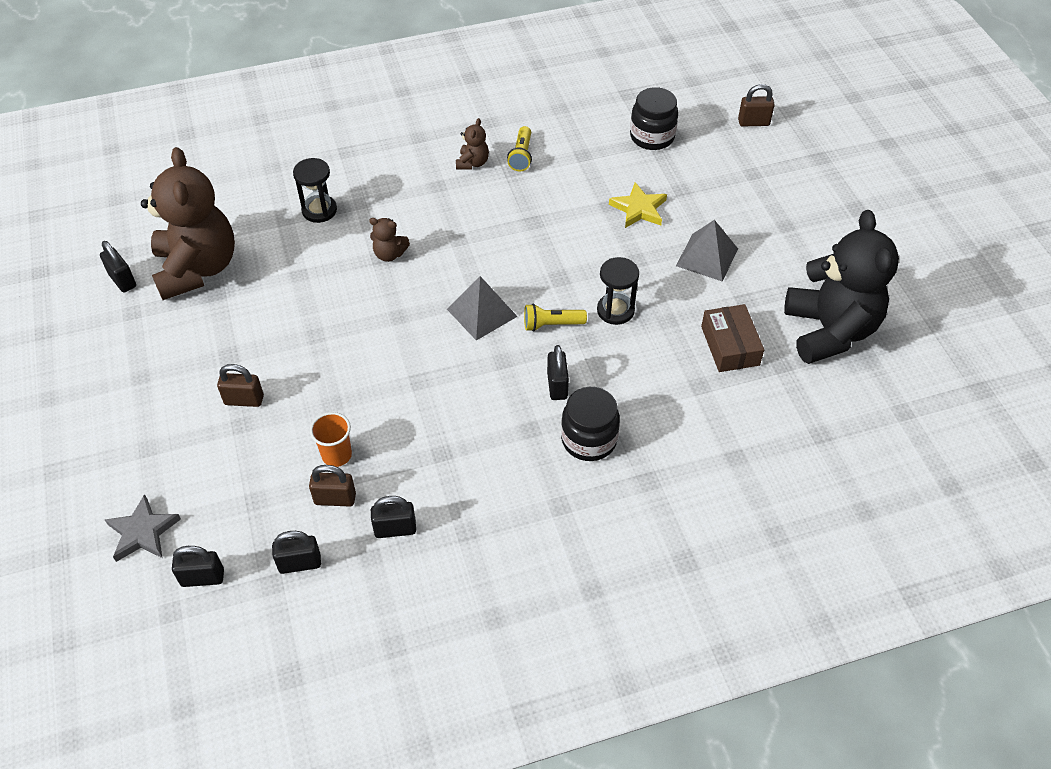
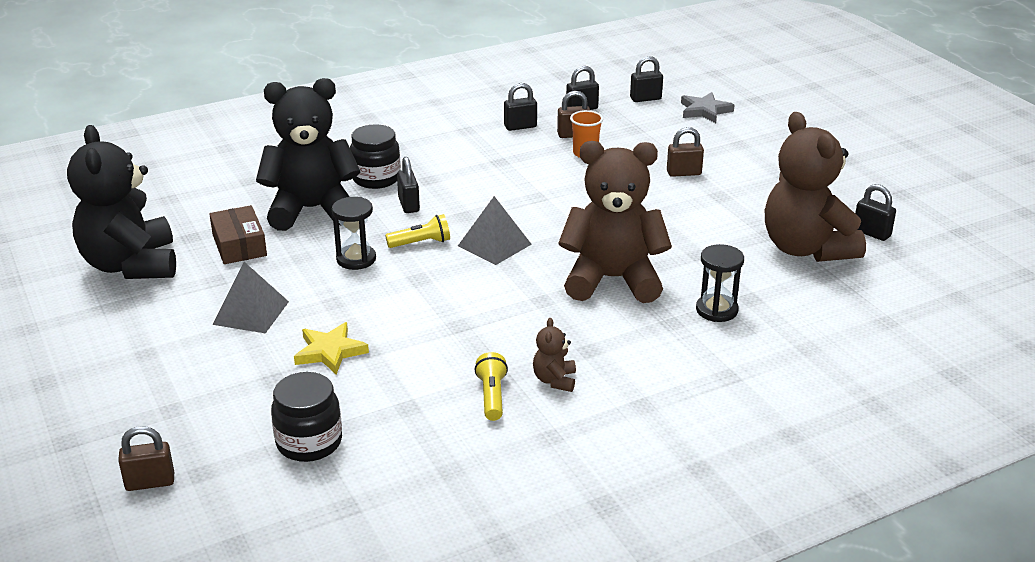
camera: 170 degrees right, 20 degrees down
brown teddy bear [369,218,410,262] -> brown teddy bear [558,141,672,303], size x2.45
none -> black teddy bear [256,78,360,231]

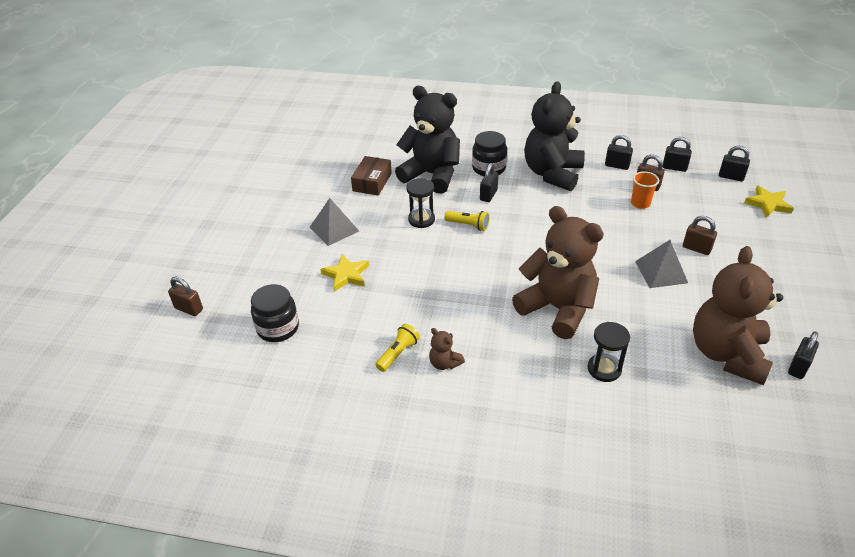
camera: 40 degrees right, 10 degrees up
black teddy bear [67,125,176,279] -> black teddy bear moved to [524,81,585,191]
grey pyramid [458,196,532,265] -> grey pyramid moved to [635,240,688,288]
brown teddy bear [533,318,576,392] -> brown teddy bear turned 90 degrees counterclockwise [429,328,465,370]
grey star [681,92,734,123] -> yellow star [744,186,794,218]
black padlock [855,184,896,241] -> black padlock turned 45 degrees clockwise [788,331,819,379]

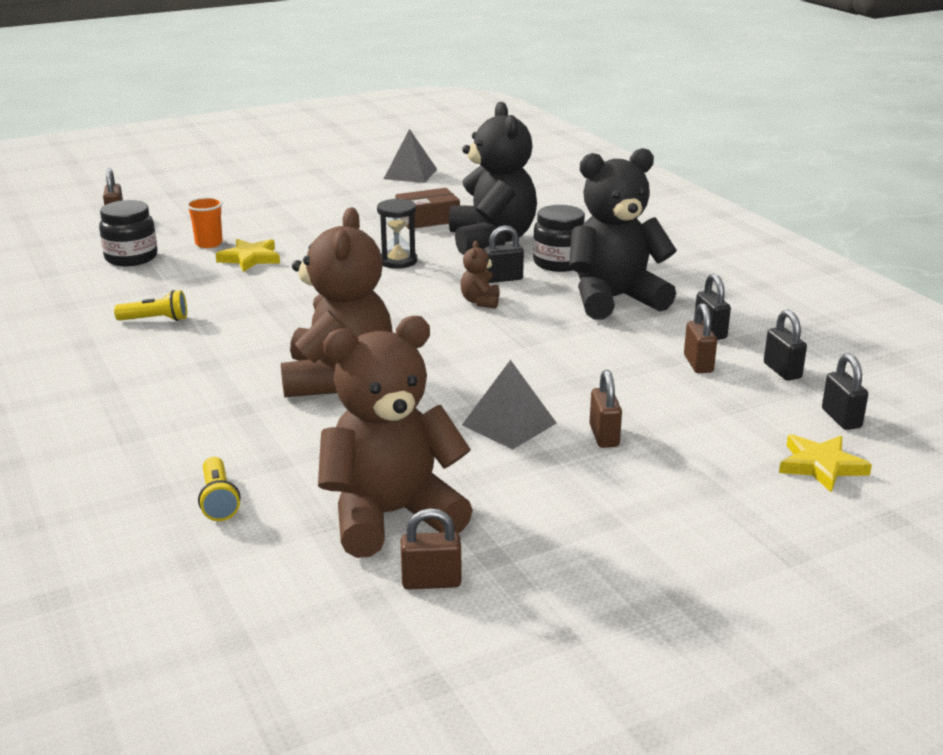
camera: 50 degrees right, 15 degrees down
grey pyramid [310,198,359,246] -> grey pyramid moved to [384,129,437,183]
brown teddy bear [429,328,465,370] -> brown teddy bear moved to [460,241,500,309]
yellow flashlight [444,211,489,231] -> yellow flashlight moved to [198,457,240,521]
black hourglass [587,322,630,382] -> none
orange cup [631,171,659,209] -> orange cup moved to [186,197,223,248]
black padlock [788,331,819,379] -> brown padlock [401,508,461,590]

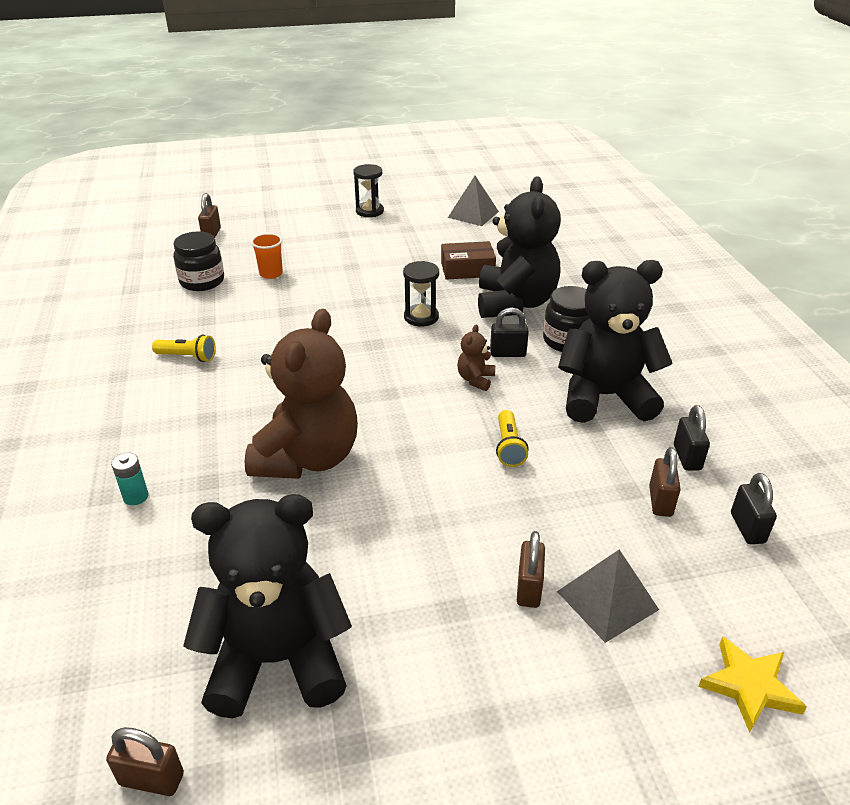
camera: 15 degrees right, 10 degrees up
yellow flashlight [198,457,240,521] -> yellow flashlight moved to [496,410,529,467]
yellow star [216,239,280,272] -> none
brown teddy bear [318,316,473,558] -> black teddy bear [183,494,352,718]
brown padlock [401,508,461,590] -> brown padlock moved to [106,727,184,796]
grey pyramid [462,360,557,450] -> grey pyramid moved to [557,549,659,643]
black padlock [822,354,868,430] -> none
none -> turquoise battery [111,452,149,505]
none -> black hourglass [353,164,384,217]

